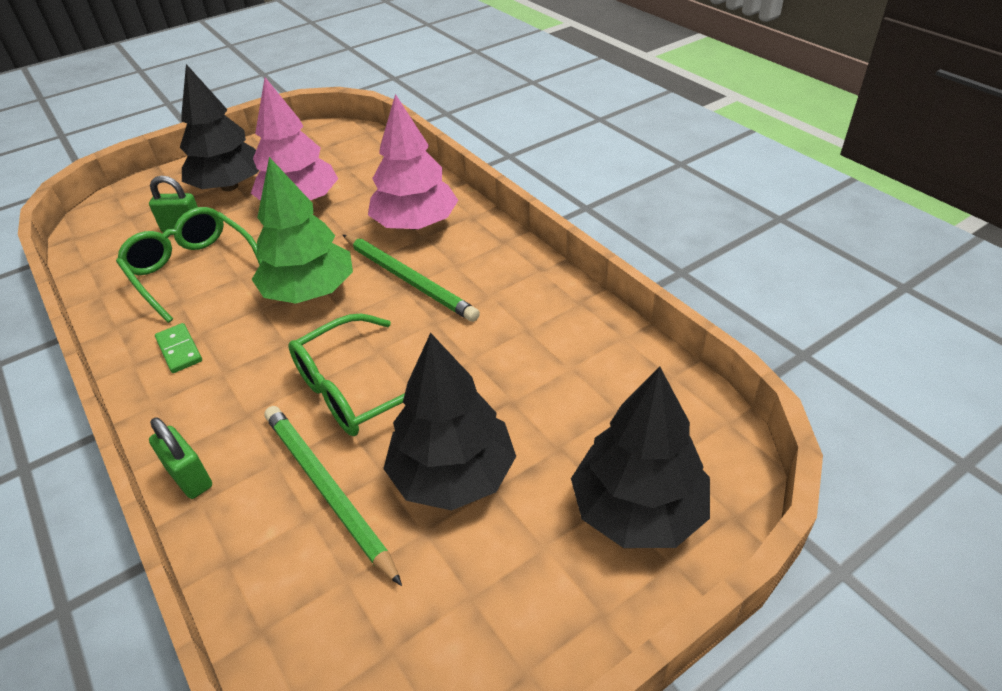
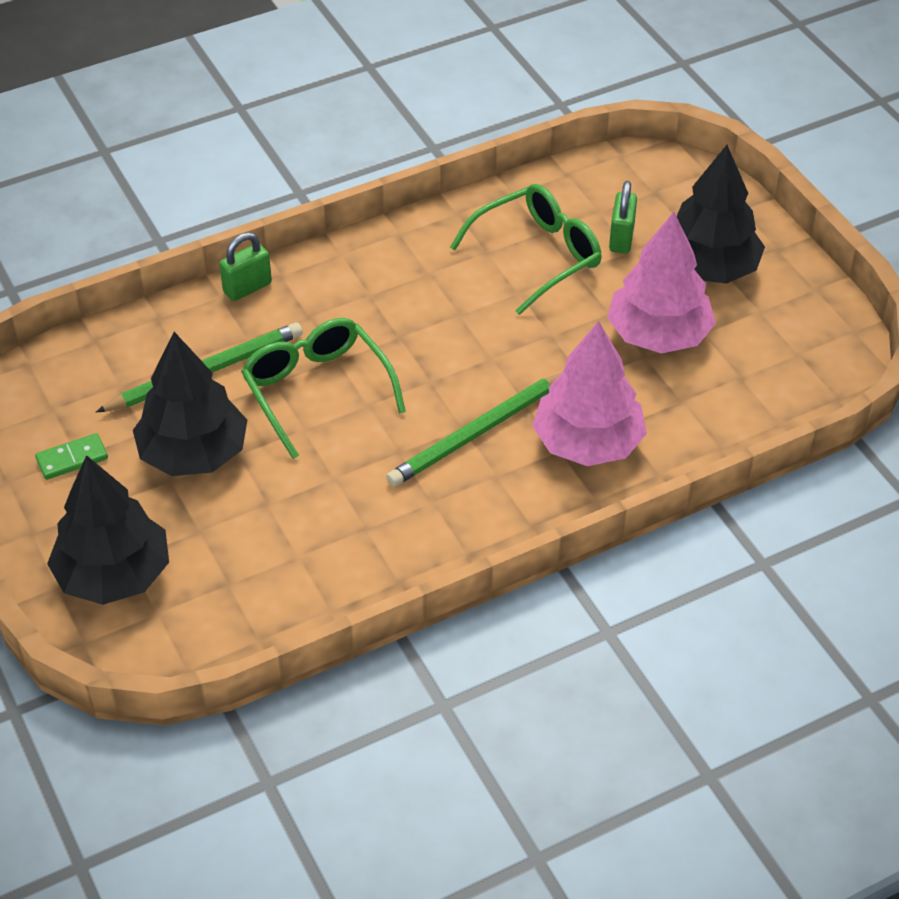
camera: 95 degrees right, 5 degrees up
green domino [155,323,202,373] -> green domino moved to [35,433,108,480]
green tree [252,157,353,304] -> none

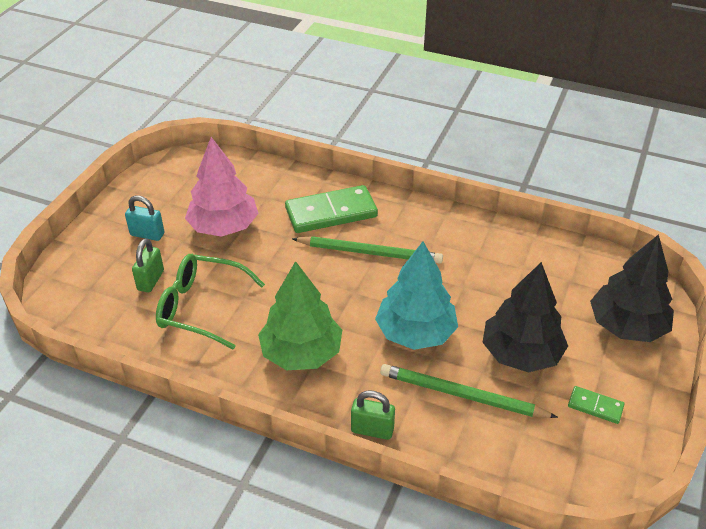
camera: 130 degrees left, 5 degrees down
green glasses [241,318,406,459] -> turquoise tree [375,242,458,350]
pink tree [532,321,647,466] -> green domino [285,185,378,233]
green padlock [609,181,637,254] -> green padlock turned 45 degrees counterclockwise [132,238,164,292]
black tree [677,145,765,284] -> turquoise padlock [125,196,164,241]
none -> green tree [258,261,342,370]

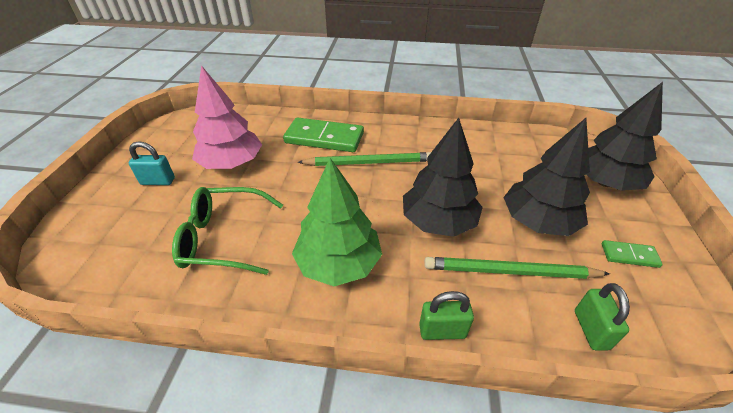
camera: 15 degrees left, 0 degrees up
green padlock [132,238,164,292] -> green padlock moved to [575,283,630,350]
green domino [285,185,378,233] -> green domino turned 45 degrees clockwise [283,117,364,152]
turquoise tree [375,242,458,350] -> black tree [403,118,483,237]

